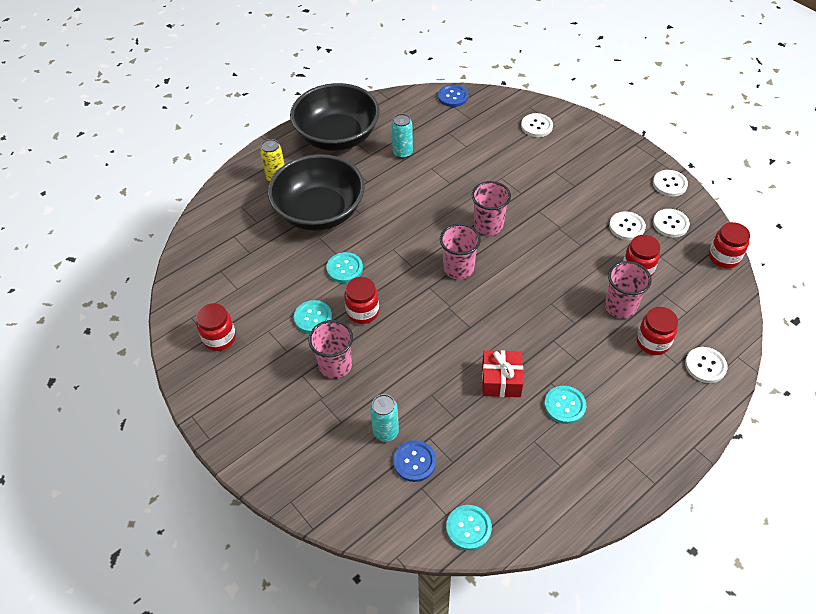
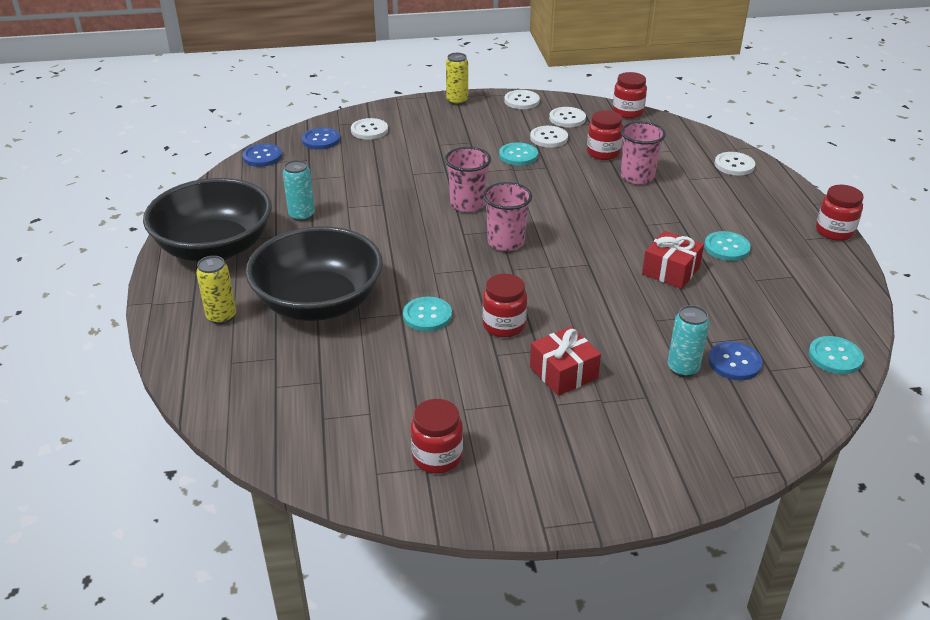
camera: 60 degrees left, 15 degrees down
turquoise button [294,300,332,333] -> turquoise button moved to [499,142,538,166]
pink cup [308,320,353,379] -> red gift [530,326,601,396]
red jar [636,307,678,355] -> red jar moved to [816,185,864,241]
none -> blue button [302,128,340,150]
none -> yellow can [446,53,468,105]

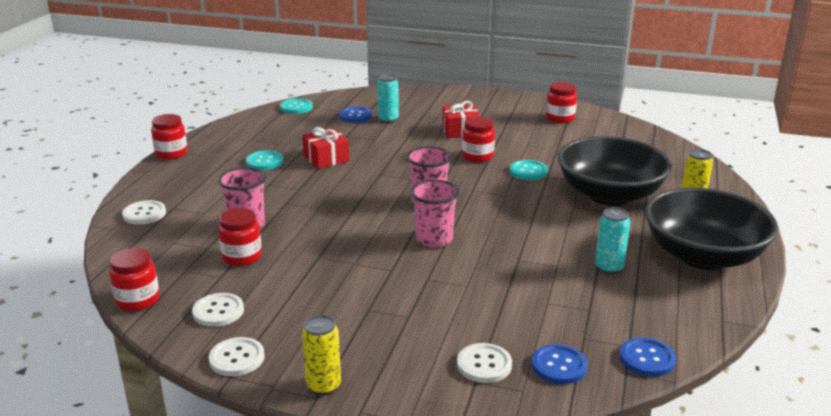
camera: 155 degrees left, 10 degrees down
turquoise button [499,142,538,166] -> none
white button [530,126,568,148] -> none

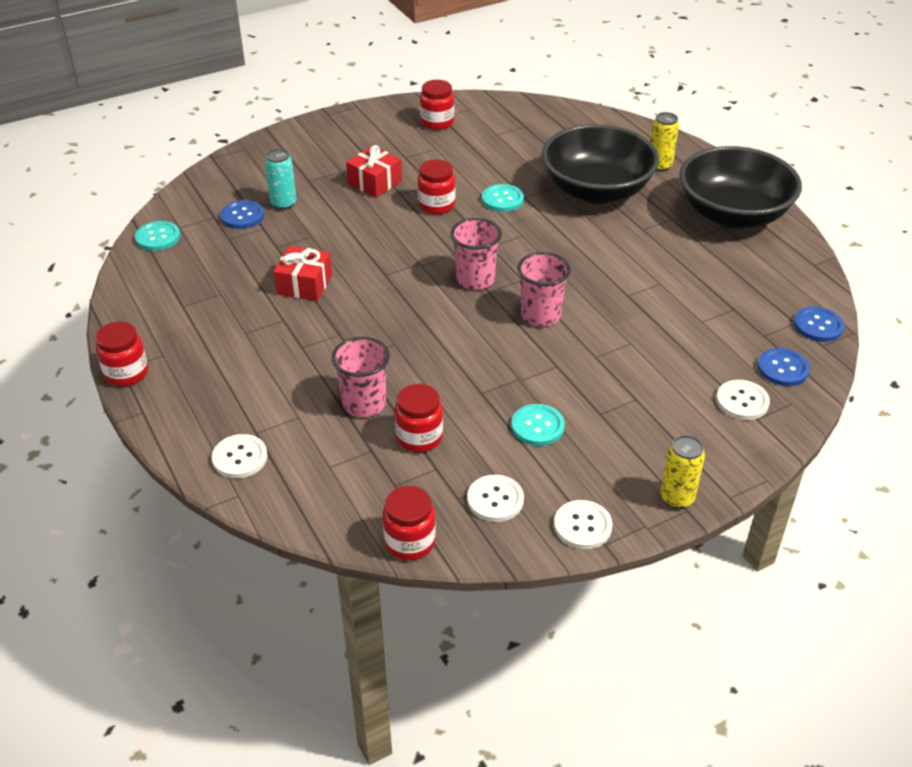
camera: 45 degrees left, 15 degrees up
turquoise button [246,150,283,170] -> turquoise button moved to [511,404,565,446]
turquoise can [595,207,630,274] -> none

